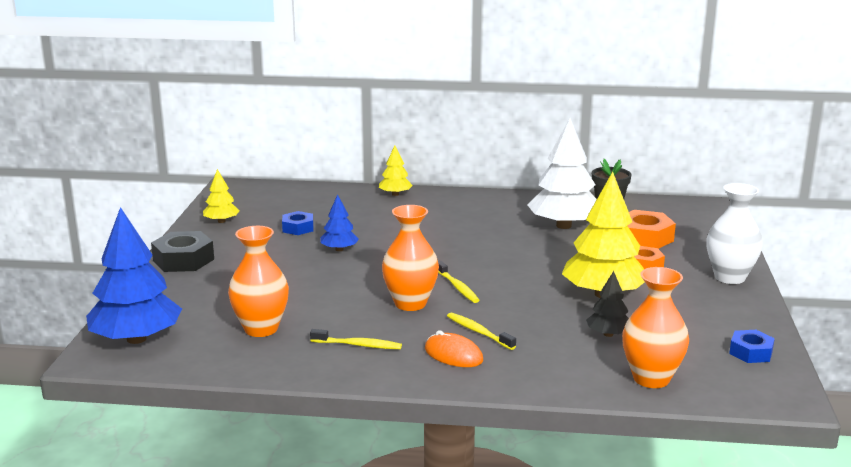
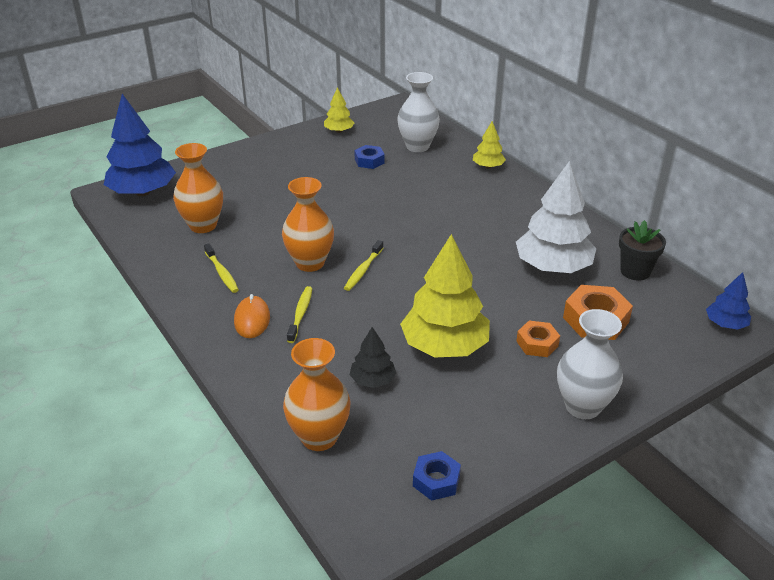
camera: 50 degrees right, 15 degrees up
black nut [151,231,214,272] -> none
blue tree [320,194,359,251] -> blue tree moved to [706,272,751,330]
none -> white vase [397,72,440,152]

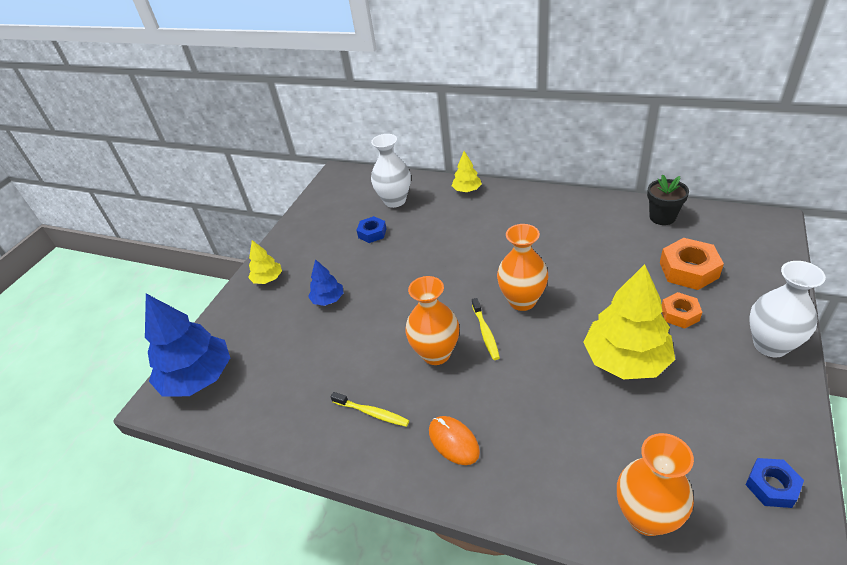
camera: 30 degrees left, 5 degrees up
orange vase [173,143,223,233] -> orange vase moved to [497,224,548,311]
yellow toothbrush [287,286,312,343] -> none
yellow tree [324,87,354,133] -> yellow tree moved to [248,240,282,284]
black tree [349,327,396,388] -> none
white tree [516,161,596,273] -> none
blue tree [706,272,751,330] -> blue tree moved to [308,259,344,306]

